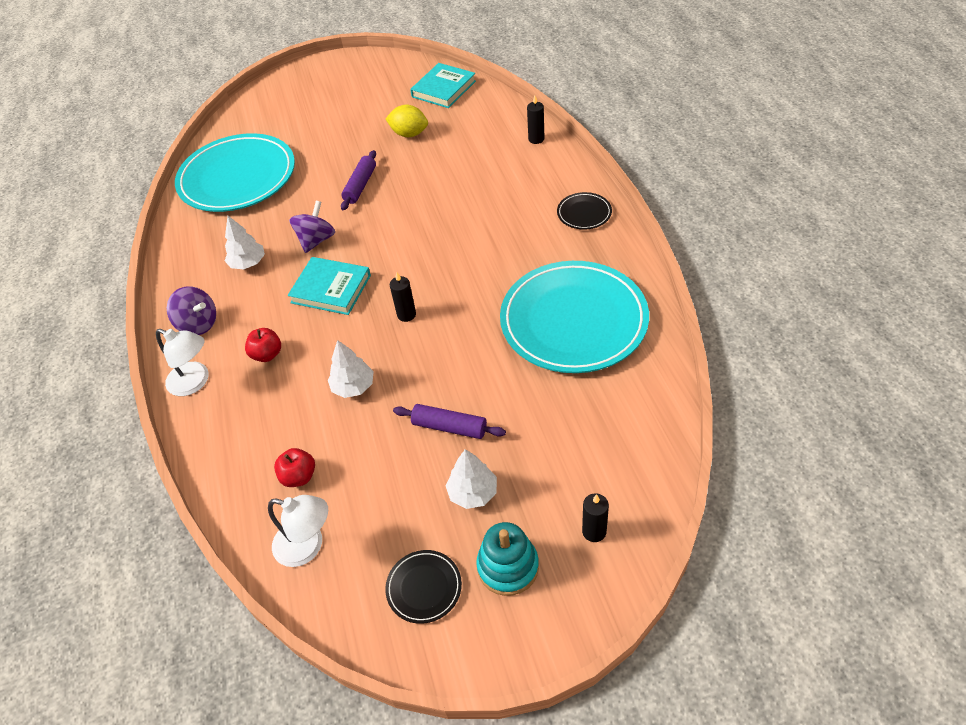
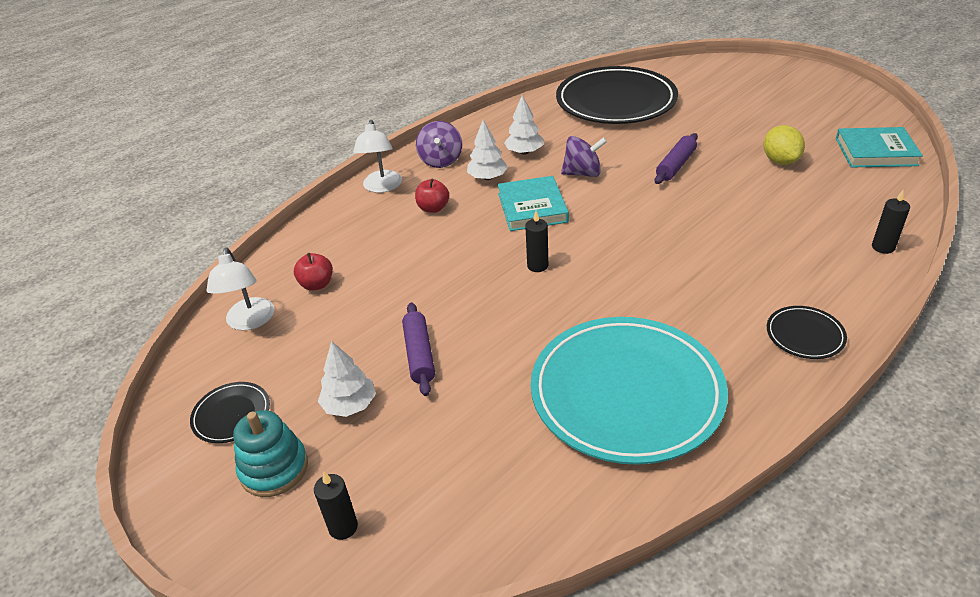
camera: 60 degrees right, 10 degrees down
turquoise plate [175,133,295,212] -> black plate [556,66,678,124]
white tree [328,340,374,398] -> white tree moved to [467,120,508,180]
purple rolling pin [341,150,376,210] -> purple rolling pin turned 45 degrees counterclockwise [655,133,698,184]

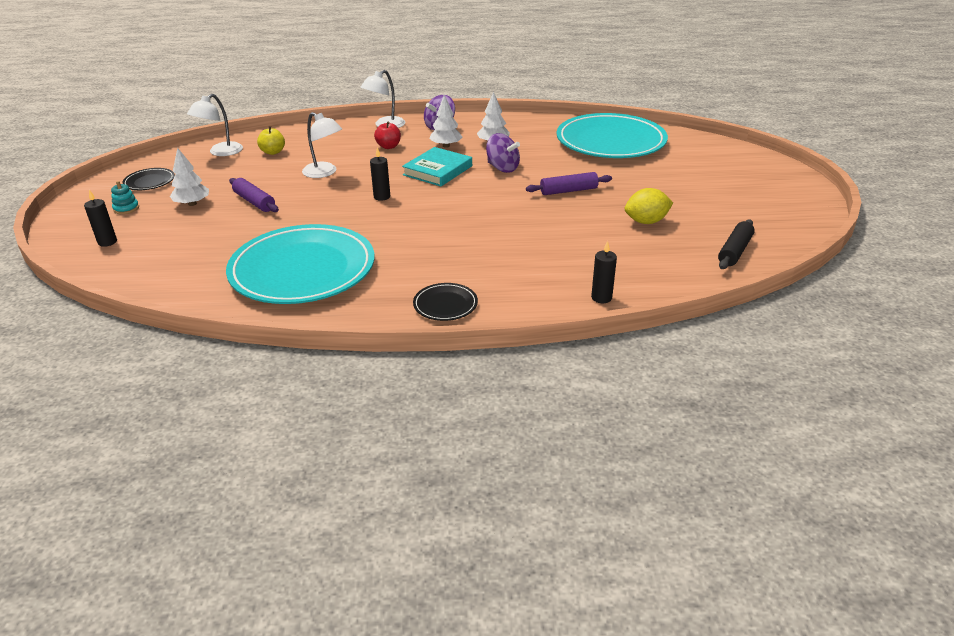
camera: 40 degrees right, 5 degrees down
turquoise stacking toy [233,410,308,497] -> turquoise stacking toy [111,181,139,214], size x0.57
red apple [294,253,333,291] -> yellow apple [257,126,285,155]
purple rolling pin [402,302,435,396] -> purple rolling pin turned 75 degrees counterclockwise [229,178,279,212]
black plate [556,66,678,124] -> turquoise plate [557,113,668,158]
yellow lemon [763,125,805,165] -> yellow lemon turned 45 degrees clockwise [625,188,673,224]
turquoise book [836,127,923,167] -> black rolling pin [718,219,755,269]
none -> white lamp [302,112,342,178]

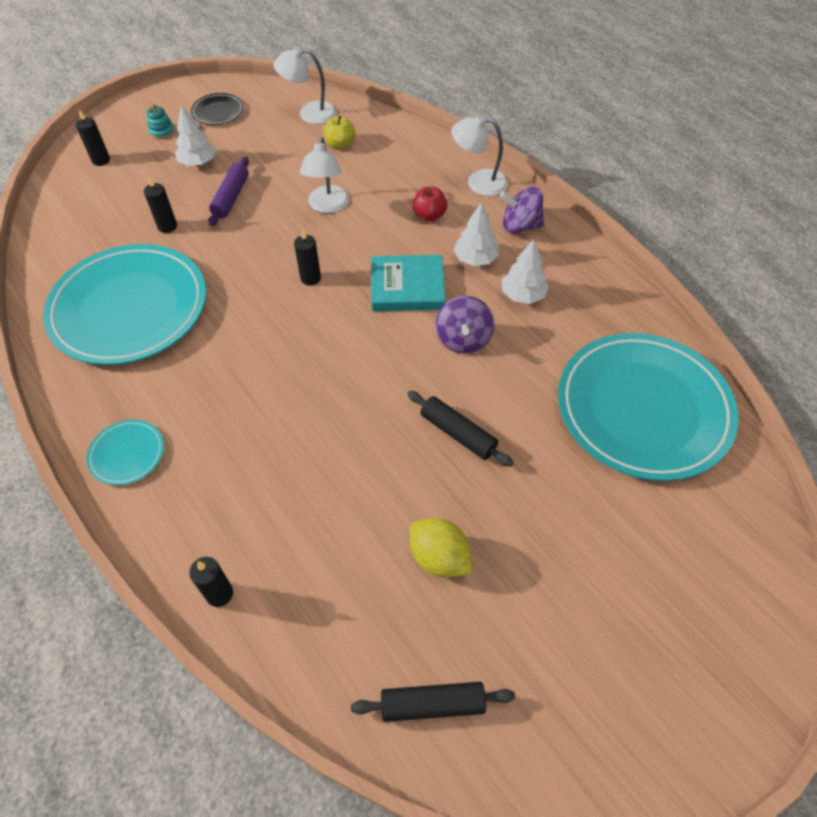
camera: 55 degrees right, 20 degrees up
black plate [413,283,478,321] -> turquoise plate [87,420,164,485]
purple rolling pin [526,172,612,195] -> black rolling pin [407,391,514,467]
none -> black candle [144,177,177,233]

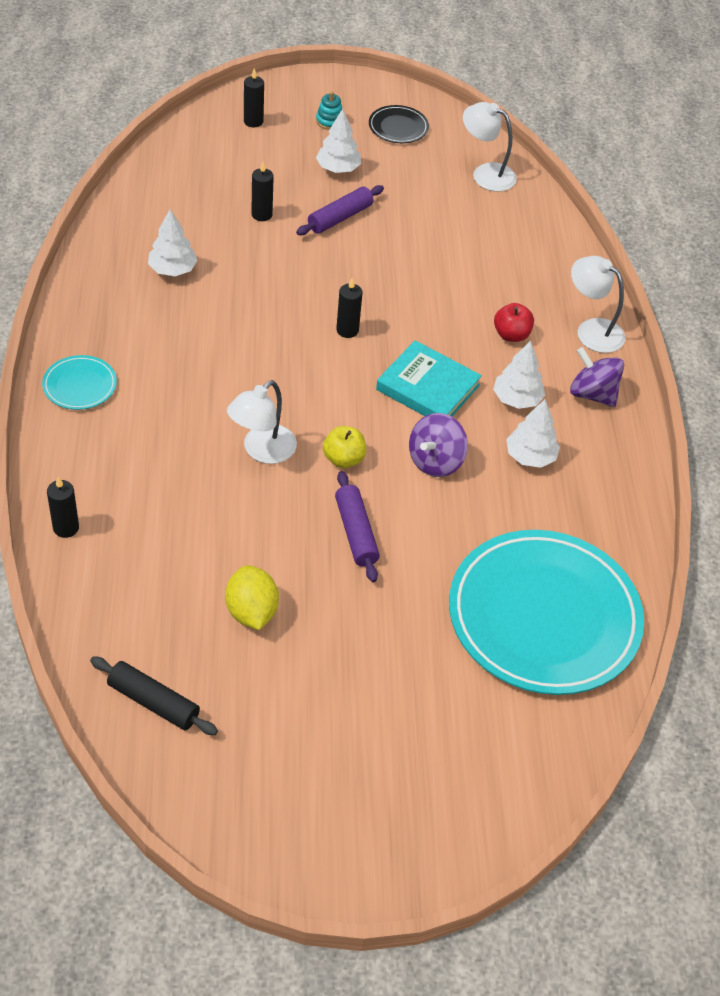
camera: 30 degrees right, 5 degrees down
turquoise plate [43,244,206,365] -> white tree [148,209,198,276]
white lamp [300,137,349,213] -> white lamp moved to [227,380,297,464]
yellow apple [324,116,356,149] -> yellow apple moved to [323,426,366,468]
black rolling pin [407,391,514,467] -> purple rolling pin [335,471,380,582]

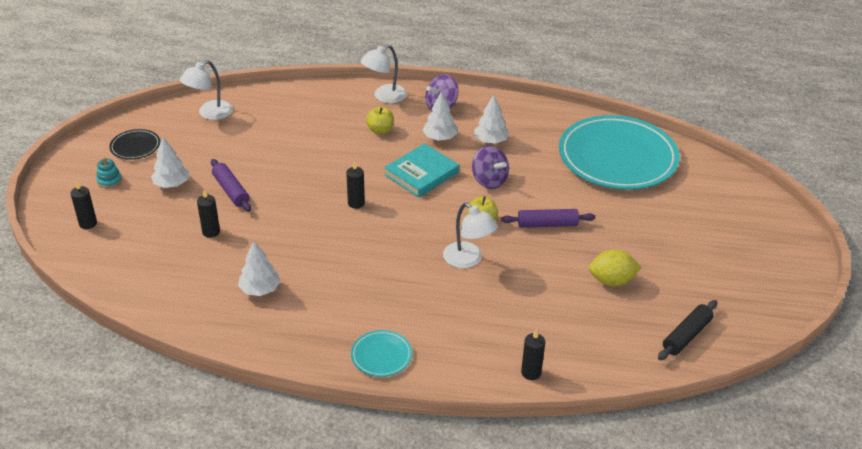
camera: 75 degrees left, 10 degrees down
red apple [494,303,534,342] -> yellow apple [366,107,394,134]

